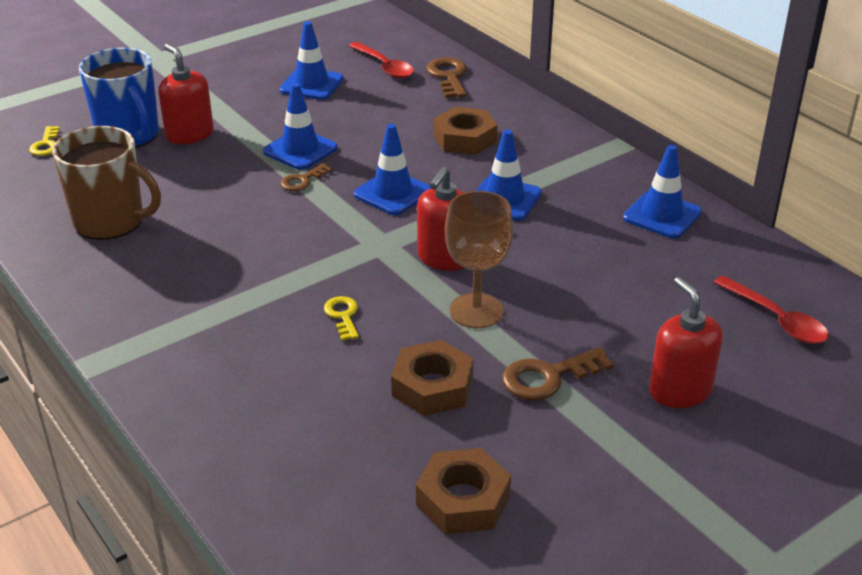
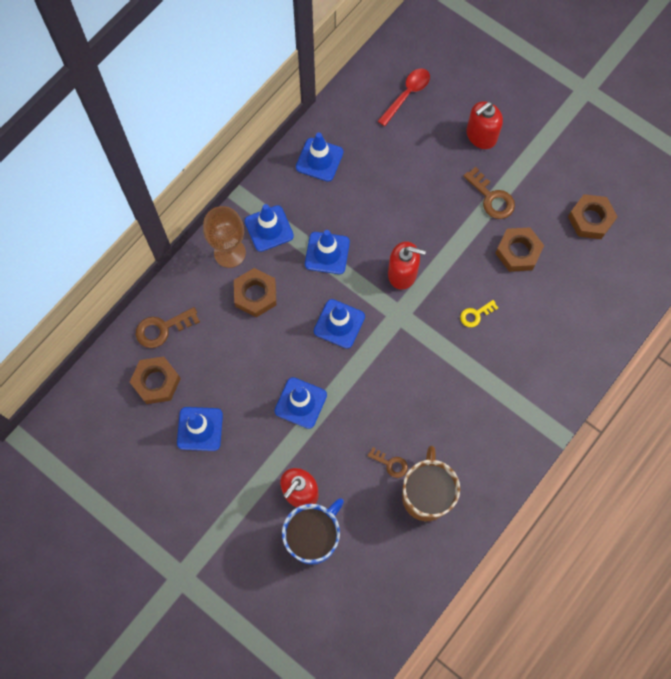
camera: 105 degrees left, 35 degrees up
yellow key [29,126,60,156] -> none
brown key [281,163,333,191] -> brown key moved to [368,447,408,478]
red spoon [349,42,414,79] -> brown nut [130,356,181,404]
brown goblet [445,191,513,328] -> brown goblet moved to [203,206,246,268]
none -> blue traffic cone [245,204,294,252]

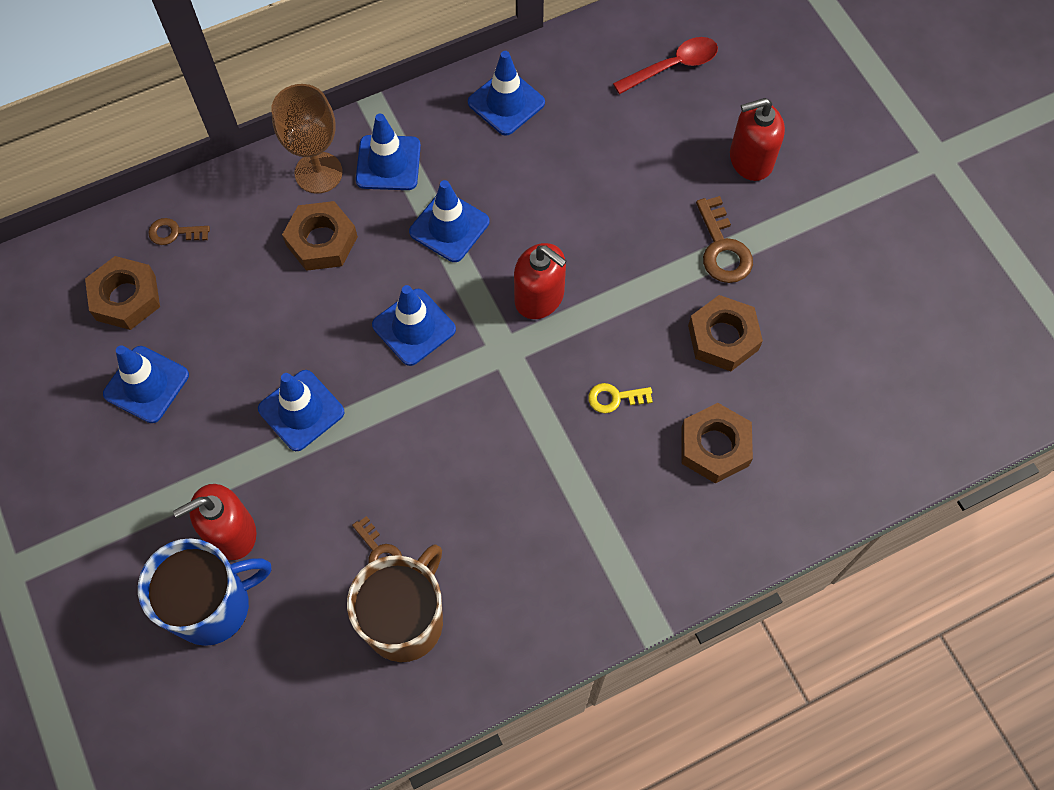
camera: 25 degrees right, 5 degrees down
brown key [136,307,200,348] -> brown key [148,218,210,245], size x0.62
brown nut [568,194,618,239] -> brown nut moved to [681,403,753,484]

